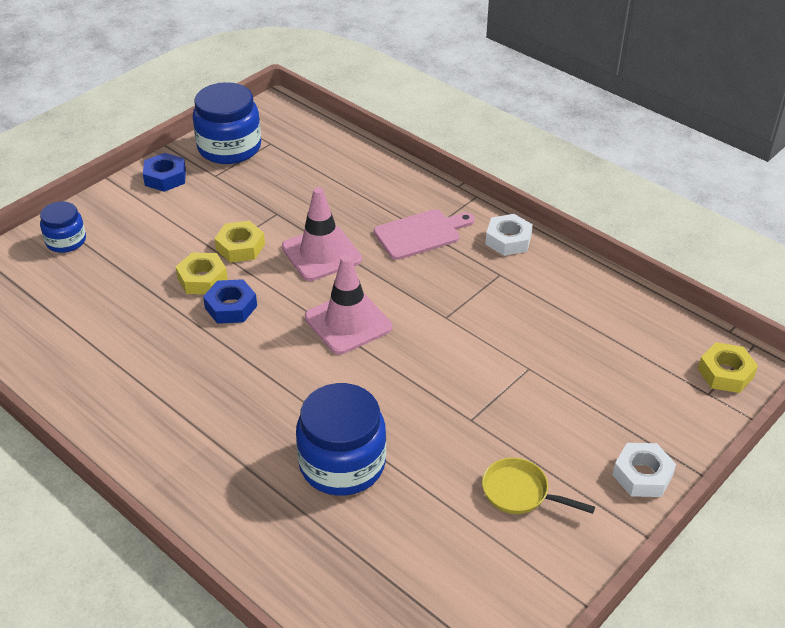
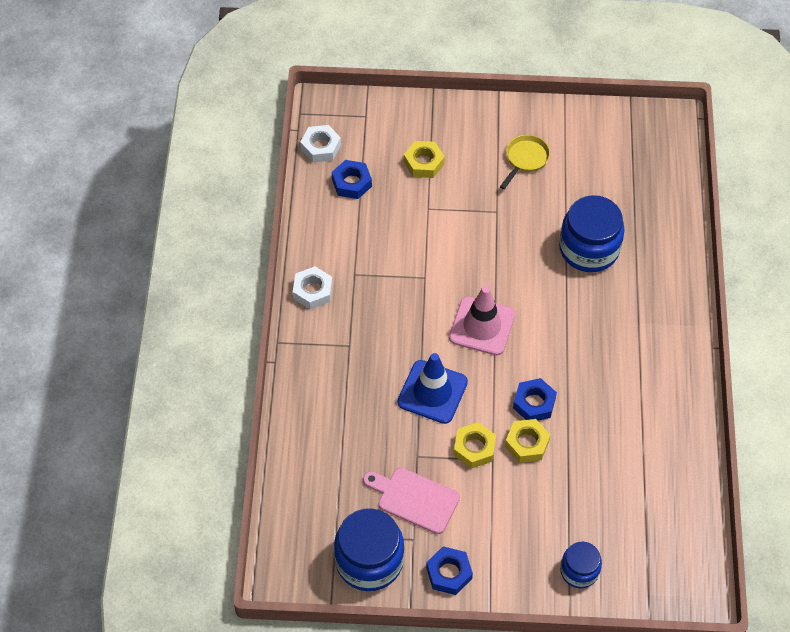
camera: 130 degrees left, 15 degrees up
pink traffic cone [282,187,362,281] -> blue traffic cone [397,353,468,424]
pink cutting board [374,209,475,260] -> pink cutting board moved to [363,468,460,534]
yellow pan [482,458,595,514] -> yellow pan turned 135 degrees counterclockwise [500,135,550,190]
white nut [612,443,676,497] -> white nut moved to [300,125,341,163]
yellow nut [698,342,758,393] -> yellow nut moved to [404,141,445,178]
none -> blue nut [332,160,372,199]

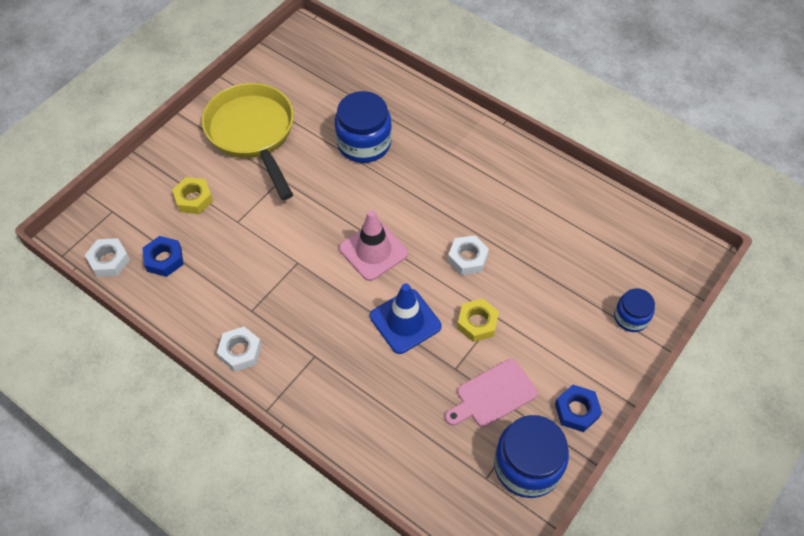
camera: 55 degrees left, 0 degrees up
yellow pan [500,135,550,190] -> yellow pan [202,83,294,200], size x2.24
yellow nut [505,419,550,463] -> none
blue nut [513,378,557,421] -> white nut [448,235,489,275]

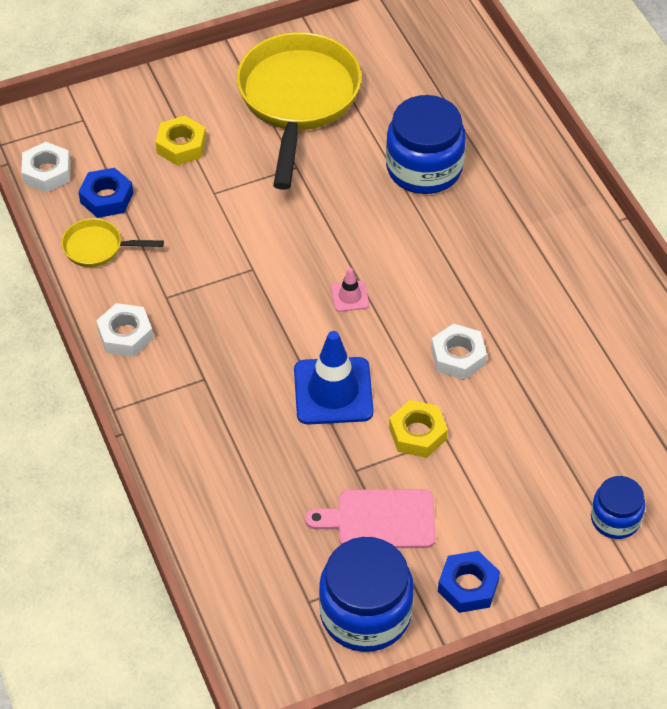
camera: 30 degrees right, 5 degrees down
pink traffic cone [339,210,408,281] -> pink traffic cone [331,268,369,312], size x0.47
none -> yellow pan [61,218,164,267]

